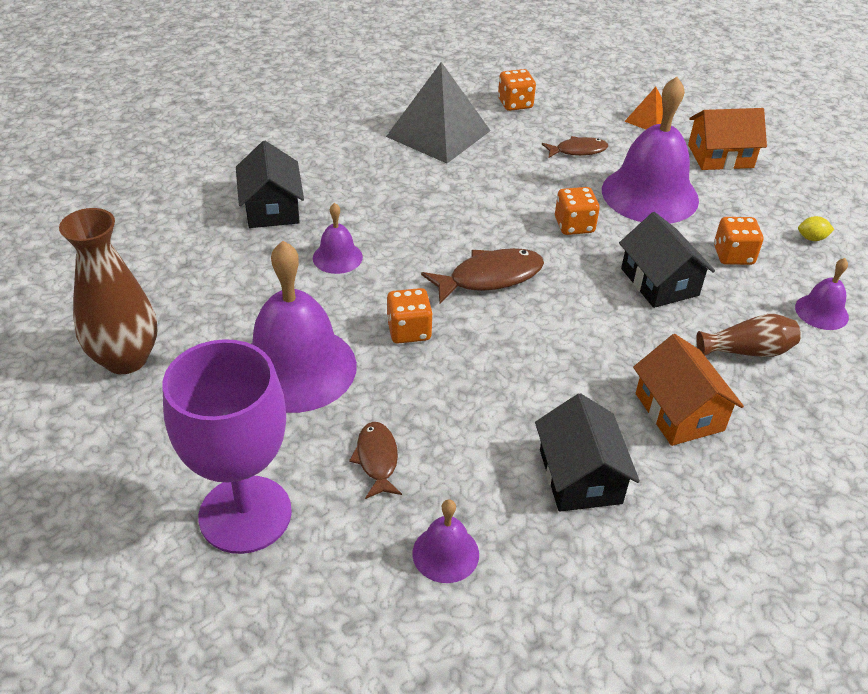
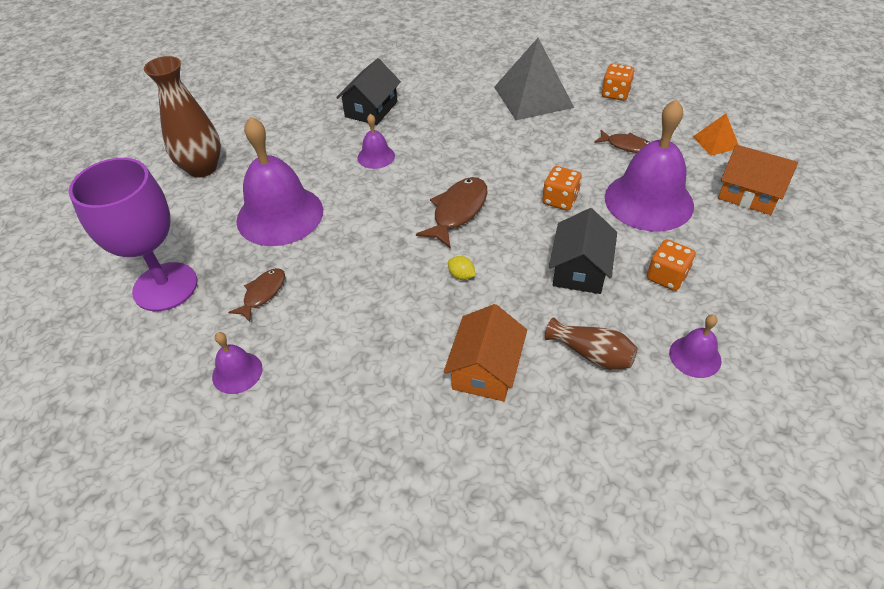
camera: 40 degrees right, 5 degrees up
orange dice [387,288,433,344] -> none
brown fish [421,248,544,304] -> brown fish turned 75 degrees counterclockwise [416,177,487,249]
black house [535,393,640,512] -> none
yellow lemon [798,216,834,241] -> yellow lemon moved to [448,256,476,280]

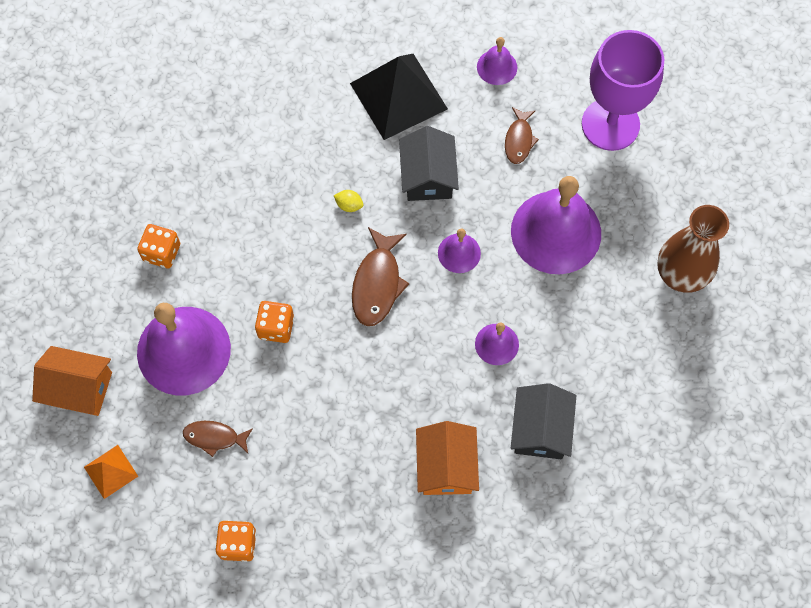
camera: 160 degrees right, 20 degrees up
orange house [443,304,527,401] -> orange house moved to [416,421,479,495]
grey pyramid [494,38,574,120] -> none
brown vase [545,317,637,370] -> none
black house [549,208,617,294] -> black house moved to [399,126,459,201]
purple bell [669,314,721,378] -> purple bell moved to [438,229,481,273]
none -> black pyramid [350,54,448,140]

